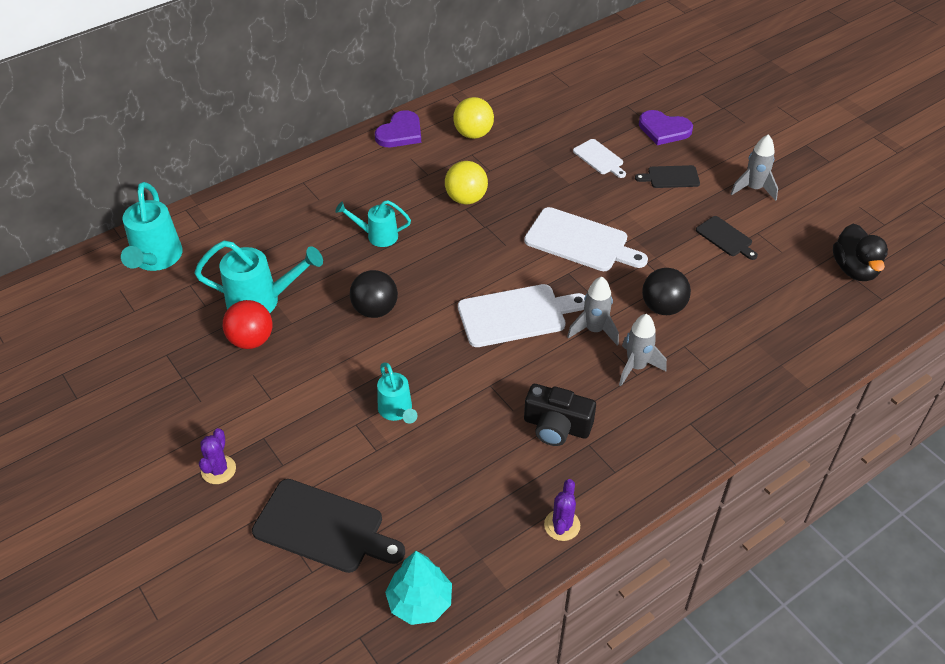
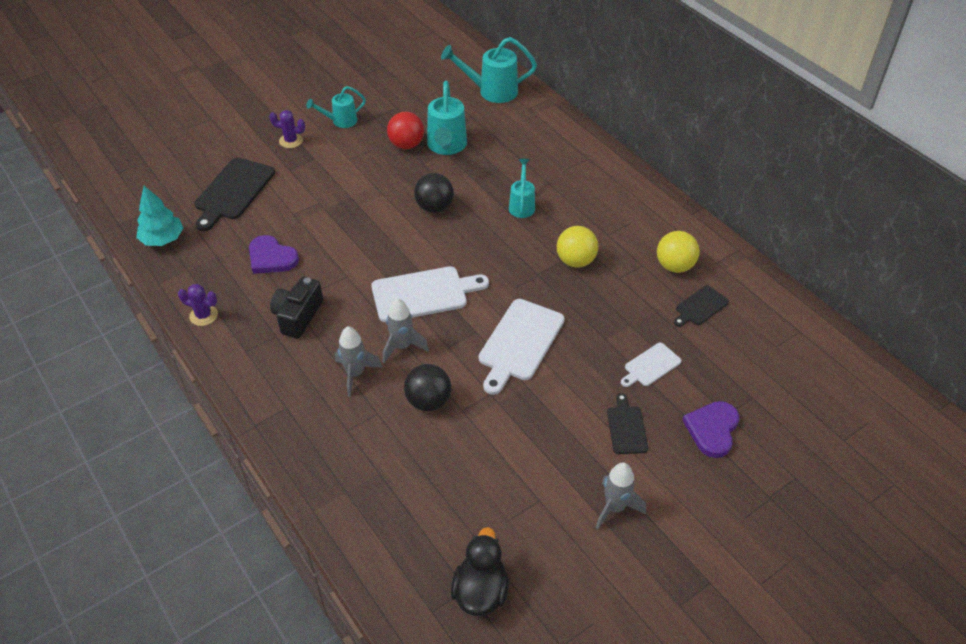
camera: 90 degrees right, 0 degrees up
purple heart [375,110,421,147] -> purple heart moved to [249,235,299,274]
turquoise watering can [377,362,417,424] -> turquoise watering can moved to [306,86,366,128]
white cutting board [458,284,585,347] -> white cutting board turned 90 degrees counterclockwise [371,266,489,322]
black cutting board [696,216,758,260] -> black cutting board moved to [673,285,729,327]
black duck [833,224,888,281] -> black duck turned 105 degrees clockwise [451,527,509,616]

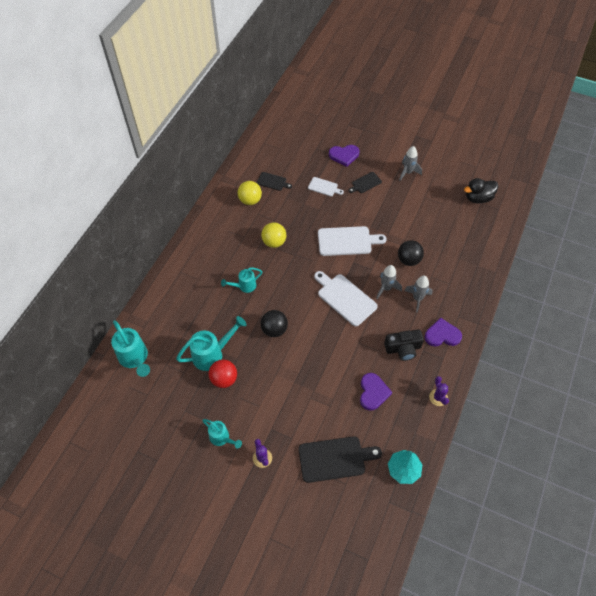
camera: 120 degrees left, 10 degrees up
none -> purple heart [425,318,462,347]

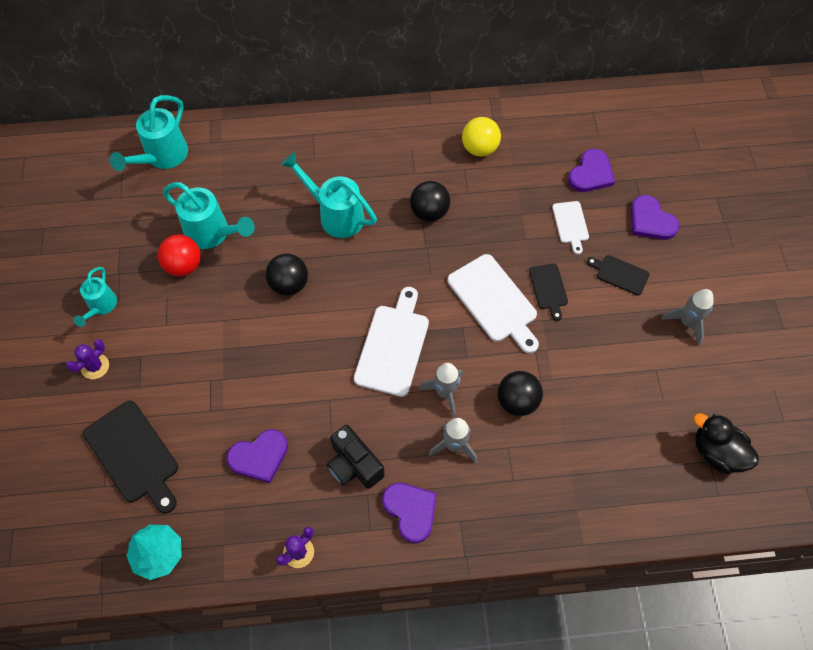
camera: 60 degrees right, 5 degrees up
turquoise watering can [221,268,262,293] -> turquoise watering can [281,152,377,238], size x1.63
black cutting board [257,172,292,191] -> black cutting board moved to [529,263,568,321]
yellow ball [261,222,286,248] -> black ball [410,181,450,222]
none -> purple heart [568,149,615,192]

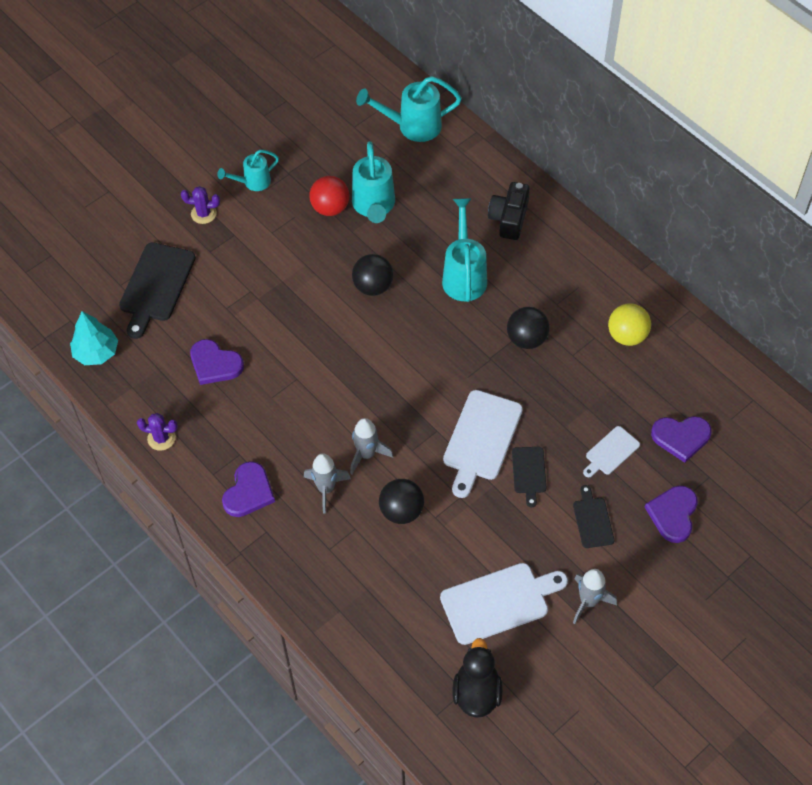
camera: 55 degrees right, 5 degrees down
black camera [327,425,385,489] -> black camera moved to [488,182,530,240]
white cutting board [354,287,429,397] -> white cutting board moved to [440,563,568,645]
black cutting board [529,263,568,321] -> black cutting board turned 45 degrees counterclockwise [512,447,547,508]

